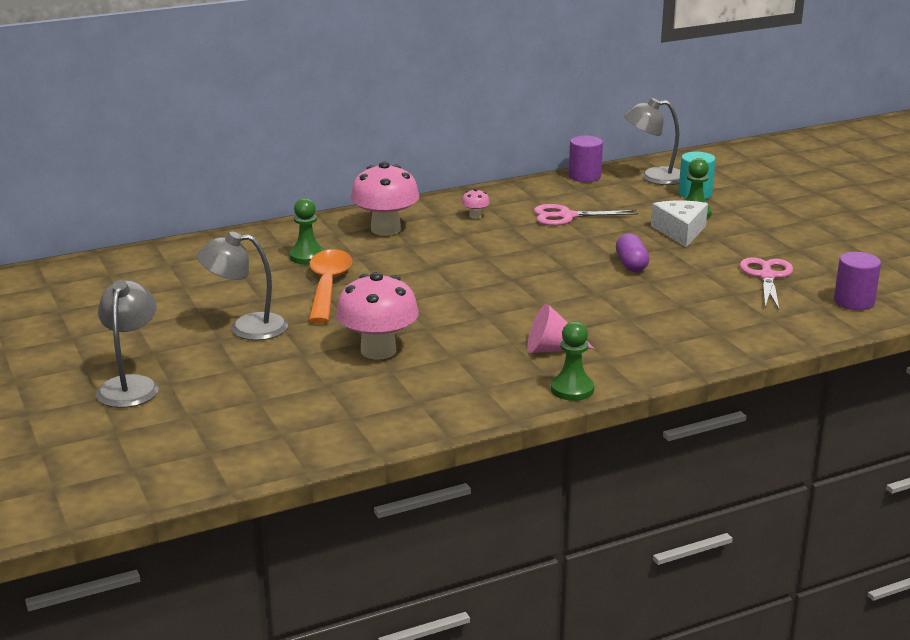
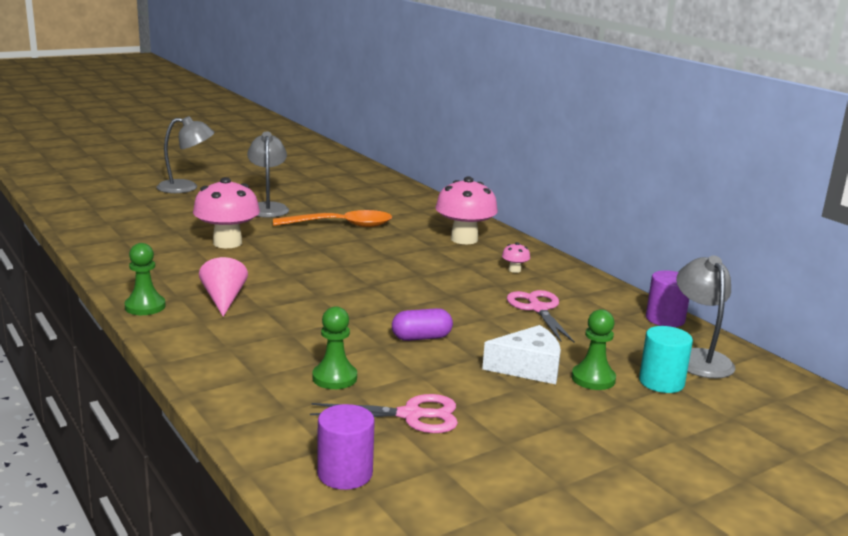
camera: 80 degrees right, 5 degrees down
green pawn [289,198,325,264] -> green pawn moved to [312,306,357,389]

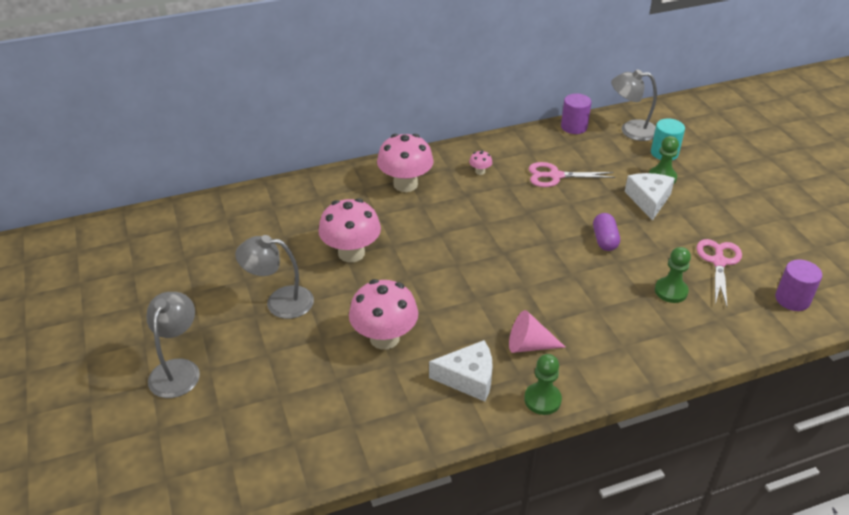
camera: 75 degrees left, 20 degrees up
orange spoon [273,210,392,227] -> pink mushroom [318,198,381,262]
none -> white cheese [429,340,493,402]

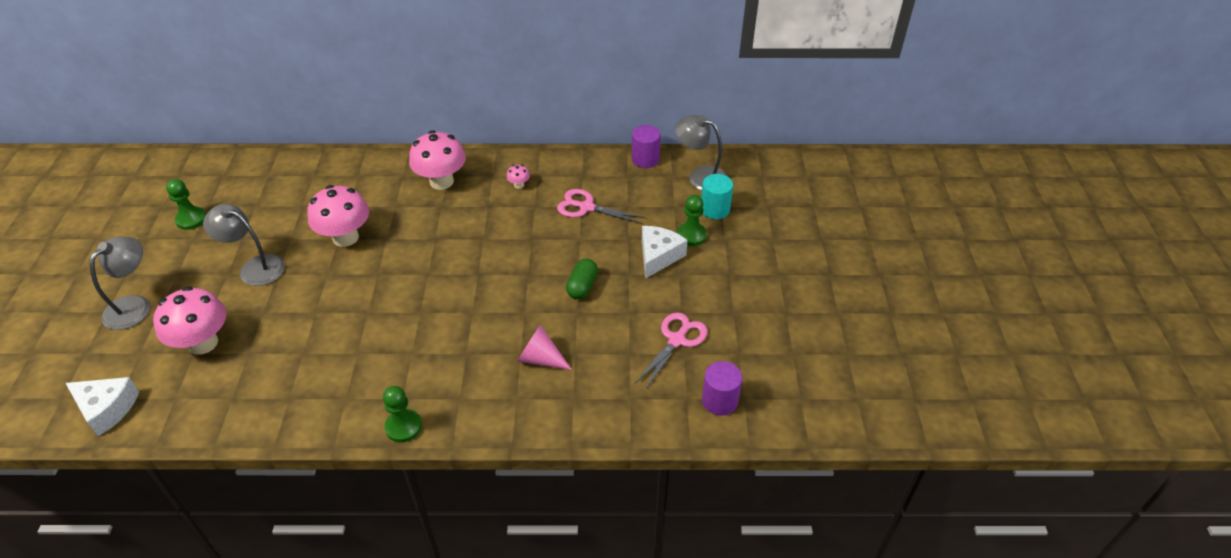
camera: 20 degrees right, 5 degrees up
pink mushroom [349,279,418,350] -> pink mushroom moved to [153,286,226,355]
white cheese [429,340,493,402] -> white cheese moved to [66,377,139,436]
pink cone [509,310,565,353] -> pink cone moved to [517,325,572,370]
purple capsule [593,213,620,251] -> green capsule [566,259,598,299]
green pawn [655,247,691,303] -> green pawn moved to [166,179,206,230]

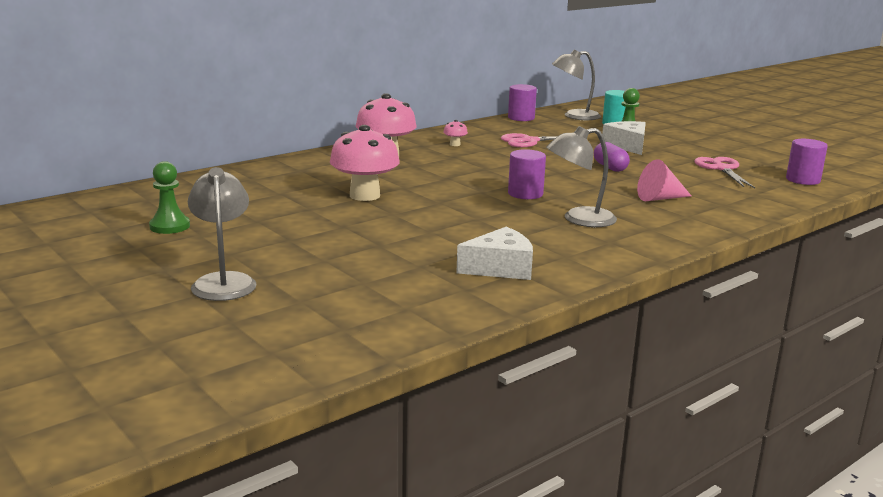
camera: 40 degrees left, 25 degrees down
white cheese [66,377,139,436] -> white cheese moved to [456,227,533,280]
pink mushroom [153,286,226,355] -> none
grey lamp [203,204,285,286] -> grey lamp moved to [546,126,617,227]
green pawn [383,386,422,442] -> none
green capsule [566,259,598,299] -> purple capsule [594,142,630,172]
none -> purple cylinder [508,149,546,199]

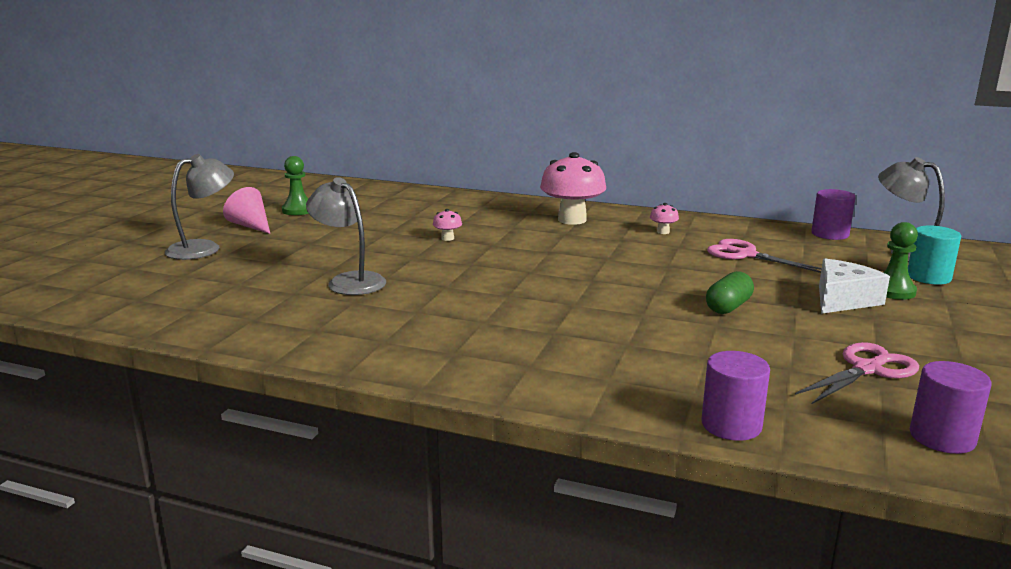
camera: 60 degrees right, 0 degrees up
pink mushroom [330,125,400,201] -> pink mushroom [433,209,462,241], size x0.42
white cheese [456,227,533,280] -> none
purple cylinder [508,149,546,199] -> purple cylinder moved to [702,351,770,441]
grey lamp [546,126,617,227] -> grey lamp moved to [306,177,386,295]
purple capsule [594,142,630,172] -> green capsule [706,271,754,314]
pink cone [637,159,691,201] -> pink cone moved to [223,187,270,234]

